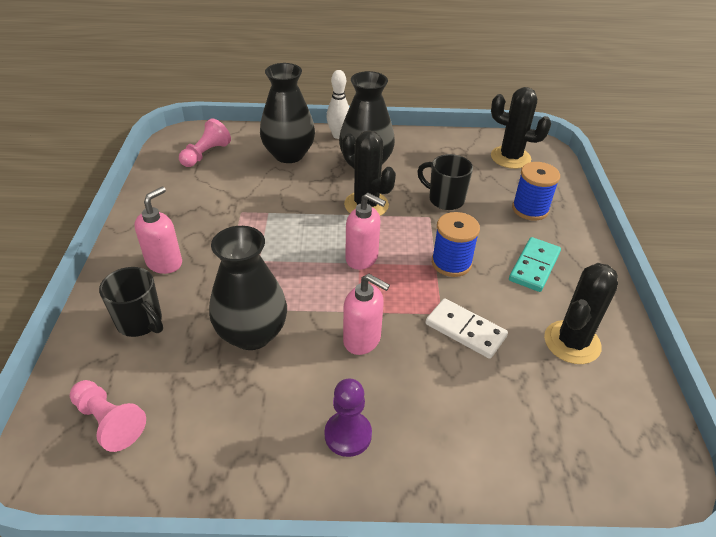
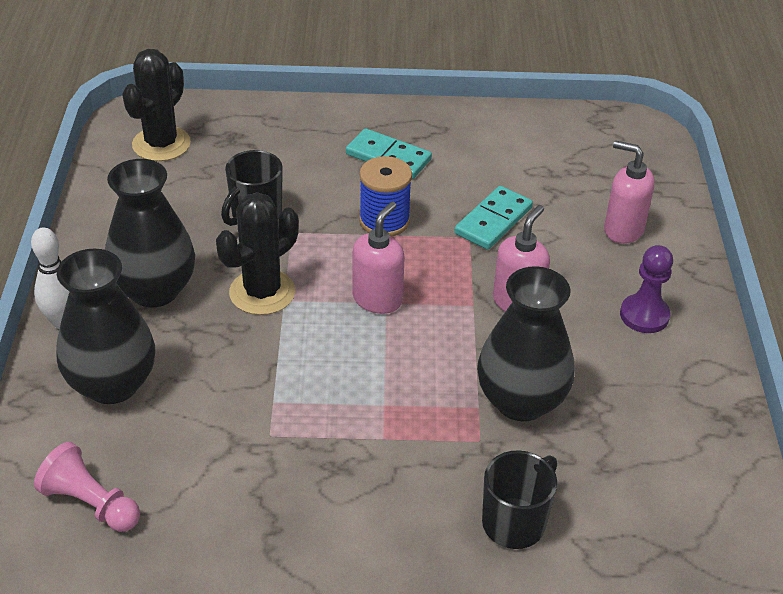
camera: 90 degrees left, 0 degrees up
pink pawn [70,380,146,452] -> none
pink soap dispenser [134,187,182,274] -> pink soap dispenser moved to [604,140,655,244]
white domino [426,298,508,359] -> turquoise domino [454,186,533,250]
blue spool [512,162,560,221] -> none
black cactus [544,263,618,364] -> none

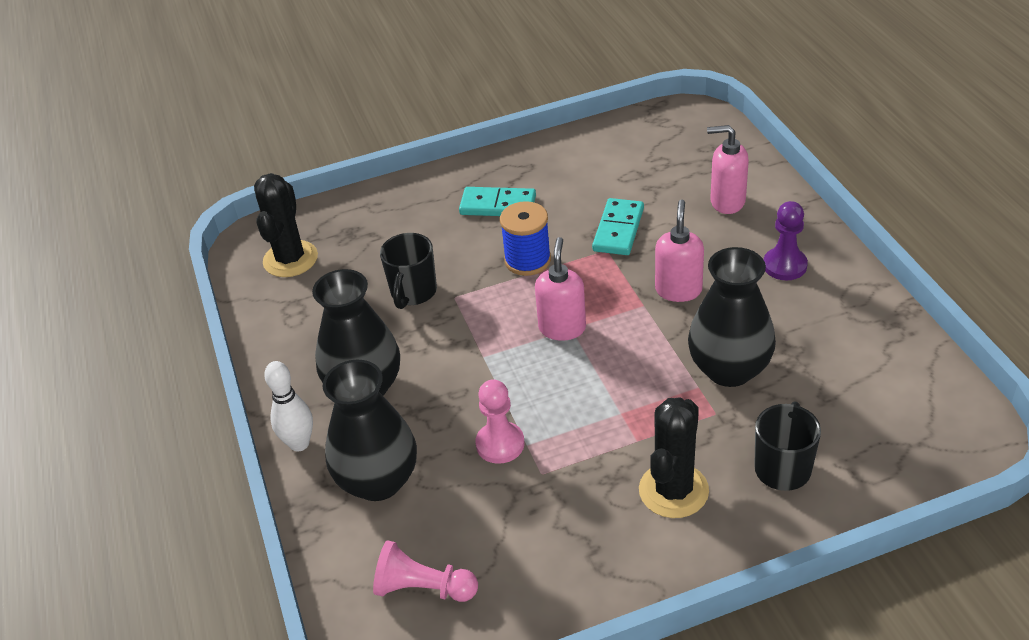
camera: 15 degrees left, 0 degrees up
black cactus [216,192,299,315] -> black cactus moved to [639,398,709,518]
none -> pink pawn [475,379,525,464]

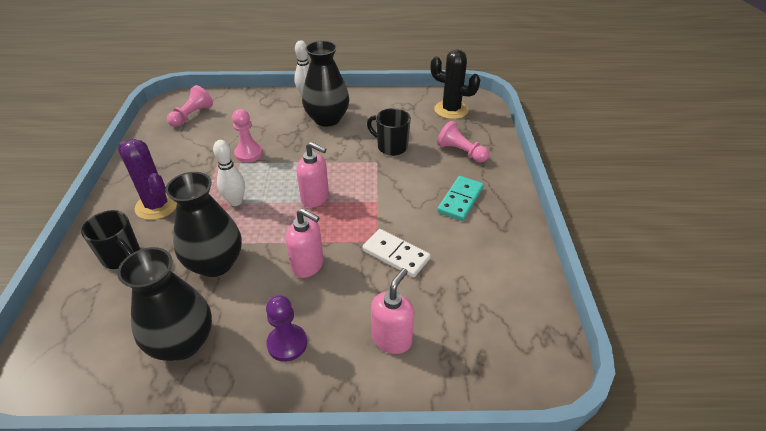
camera: 105 degrees right, 0 degrees up
black vase [323,360,417,501] -> black vase moved to [117,247,212,361]
blue spool [500,201,551,276] -> none
turquoise domino [592,198,644,255] -> white domino [362,229,431,277]
black cactus [639,398,709,518] -> purple cactus [118,139,177,220]
none -> white bowling pin [213,140,245,206]
none -> pink pawn [437,121,489,163]

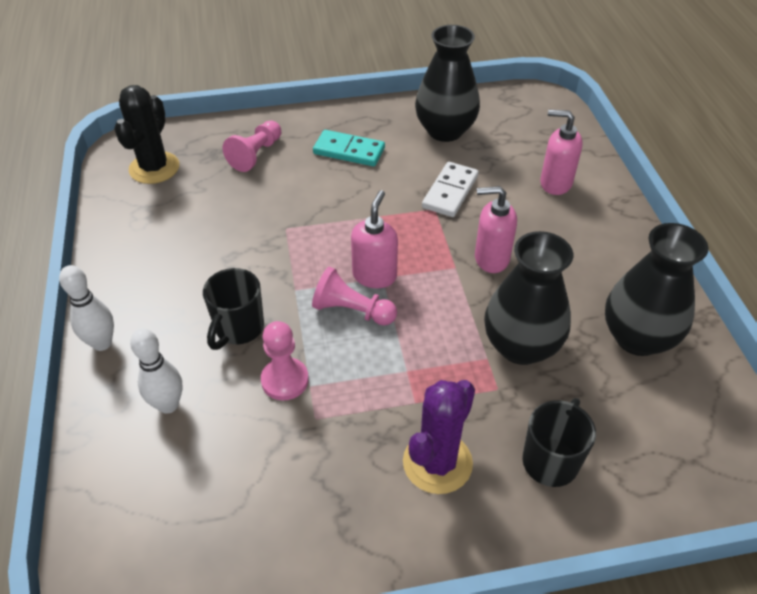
camera: 100 degrees left, 5 degrees up
pink pawn [167,85,213,127] -> pink pawn moved to [312,267,397,326]
white bowling pin [213,140,245,206] -> white bowling pin moved to [130,328,182,414]
purple pawn [266,295,307,362] -> none
pink soap dispenser [286,208,324,278] -> pink soap dispenser turned 105 degrees counterclockwise [475,186,517,273]
black vase [302,41,349,127] -> black vase moved to [415,25,480,142]
black mug [367,108,411,156] -> black mug moved to [203,268,264,350]

